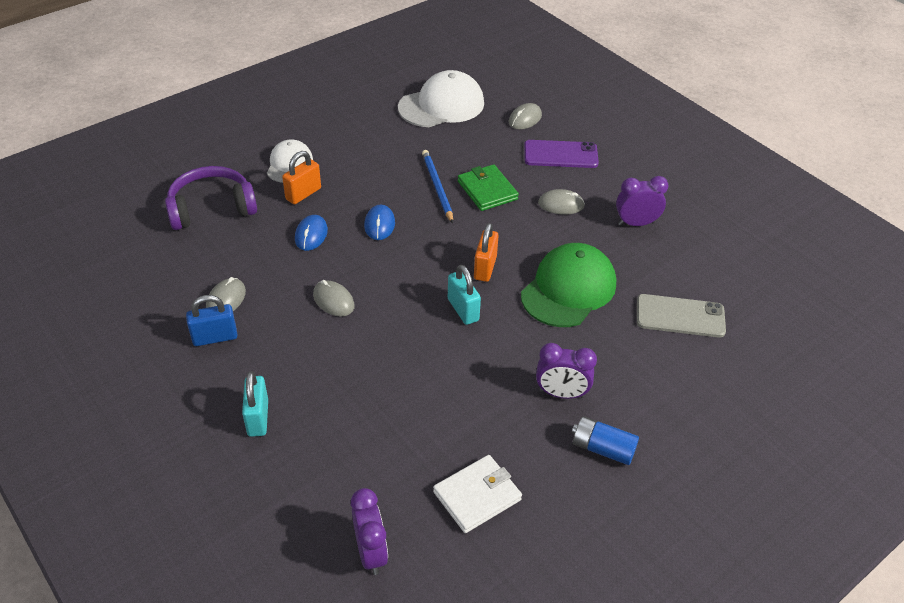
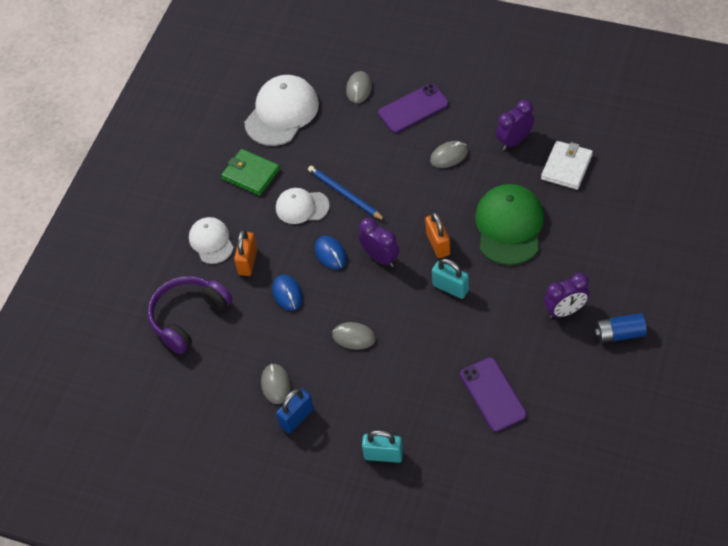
camera: 25 degrees left, 10 degrees up
turquoise padlock [242,371,268,437] -> turquoise padlock turned 45 degrees counterclockwise [362,430,403,463]
purple clock [351,488,388,575] -> purple clock moved to [359,218,399,267]
white wallet [433,455,522,533] -> white wallet moved to [541,141,593,190]
green wallet [458,164,519,211] -> green wallet moved to [221,149,280,196]
grey phone [637,294,726,338] -> none
none -> white cap [276,188,330,224]
none -> purple phone [460,357,527,432]

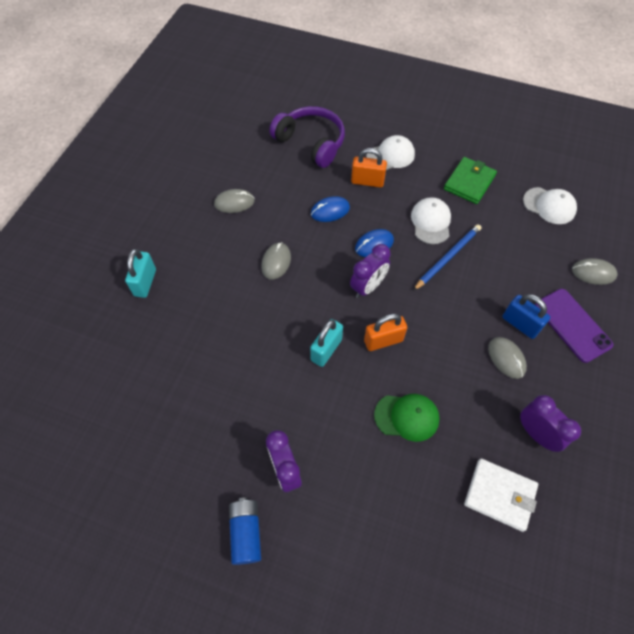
camera: 85 degrees right, 5 degrees up
white cap [245,75,319,146] -> white cap [523,187,577,224], size x0.60
blue padlock [276,388,314,433] -> blue padlock moved to [502,294,550,339]
purple phone [460,357,527,432] -> none
green cap [475,184,544,265] -> green cap [374,394,440,442], size x0.60

